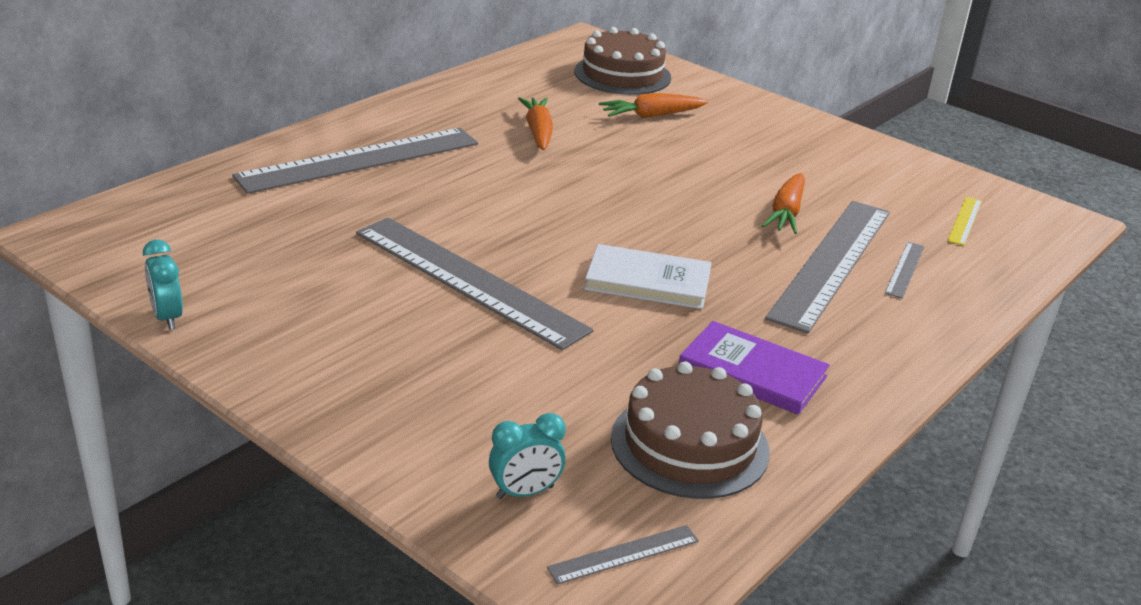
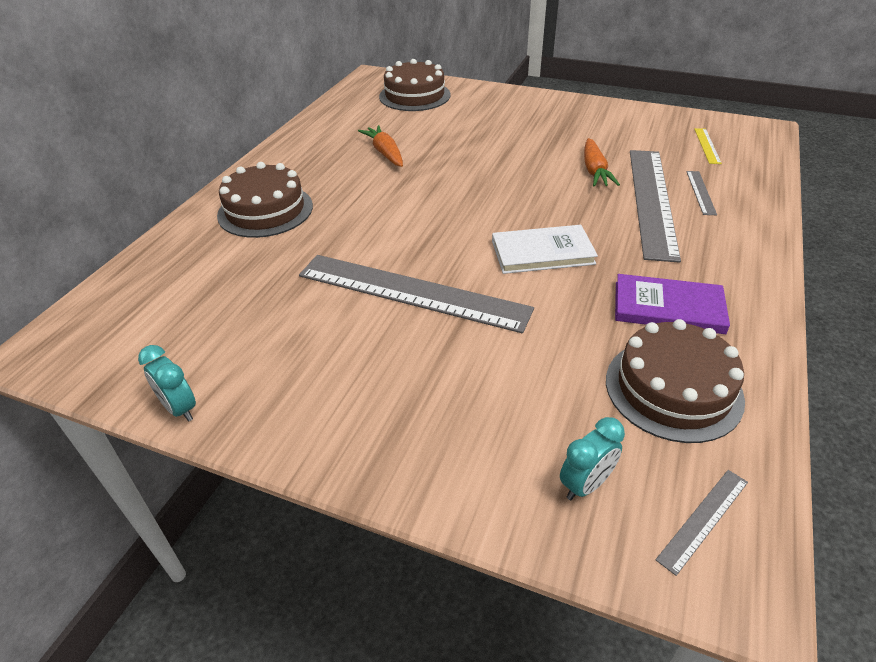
camera: 15 degrees left, 10 degrees up
grey ruler [232,128,478,194] -> brown cake [217,162,313,238]
orange carrot [599,93,708,118] -> none

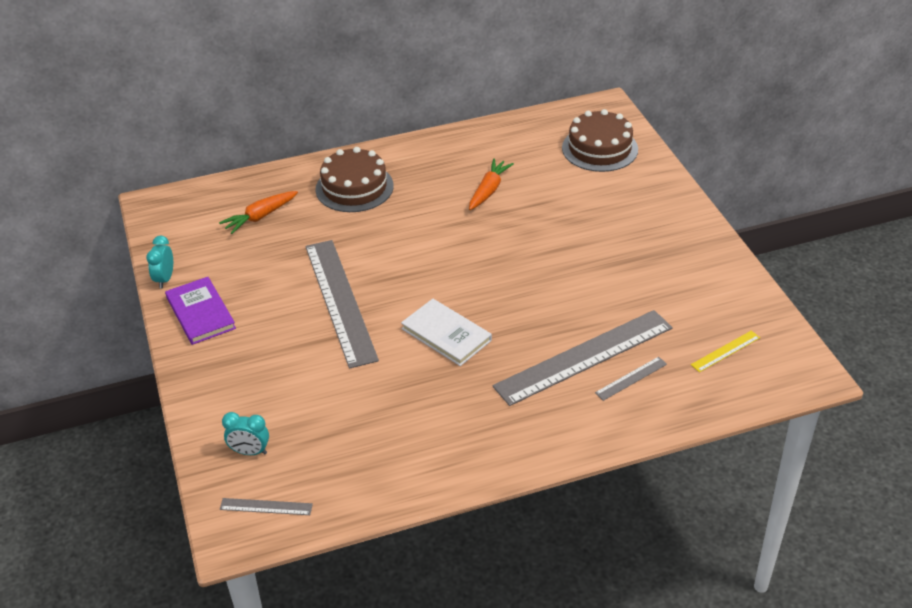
camera: 50 degrees right, 0 degrees up
orange carrot [584,138,620,187] -> orange carrot moved to [219,191,298,234]
brown cake [606,319,745,443] -> none
purple book [615,274,730,334] -> purple book moved to [165,277,236,345]

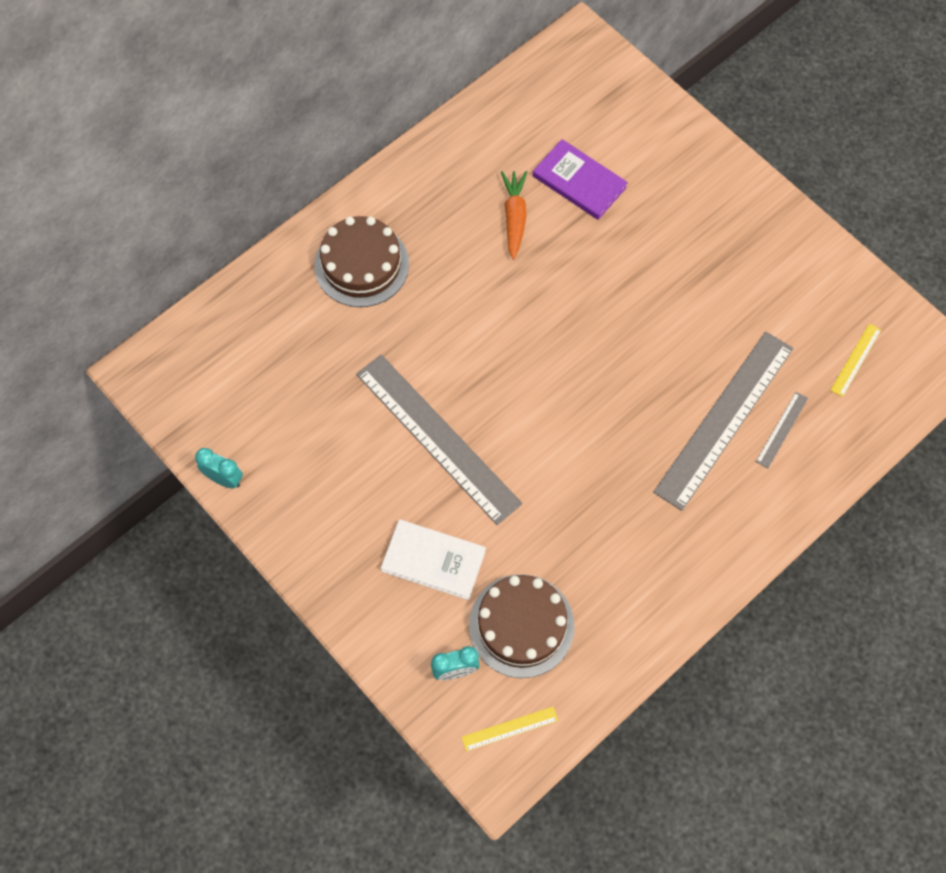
camera: 25 degrees left, 25 degrees up
turquoise clock [146,236,173,289] -> turquoise clock turned 135 degrees clockwise [195,448,243,488]
purple book [165,277,236,345] -> purple book moved to [533,139,628,220]
orange carrot [219,191,298,234] -> none
grey ruler [220,498,313,515] -> yellow ruler [462,707,558,751]
white book [401,299,492,366] -> white book moved to [381,519,486,600]
brown cake [562,109,638,172] -> brown cake moved to [469,574,575,678]

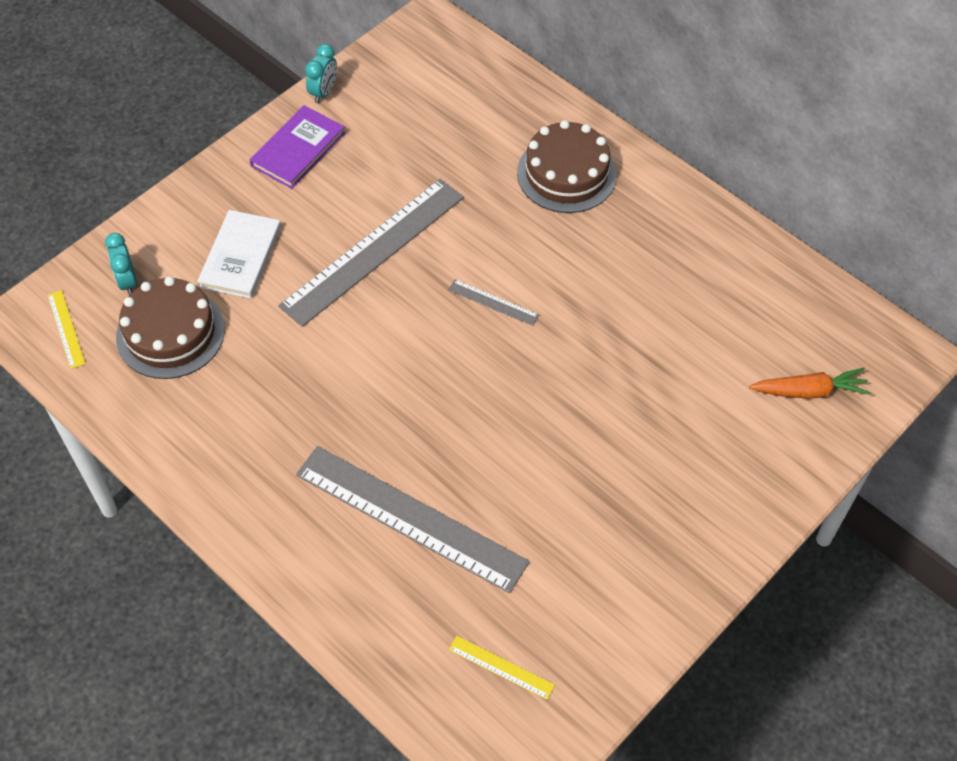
camera: 85 degrees right, 10 degrees down
orange carrot [501,171,527,260] -> orange carrot moved to [749,368,871,399]
purple book [533,139,628,220] -> purple book moved to [250,105,345,189]
grey ruler [756,392,808,469] -> grey ruler moved to [448,279,539,326]

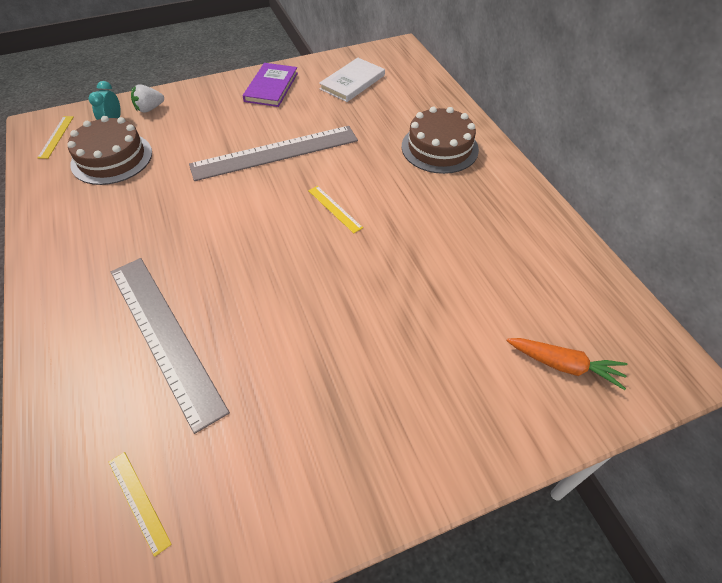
camera: 25 degrees right, 5 degrees down
white book [197,210,281,299] -> white book moved to [319,58,385,102]
purple book [250,105,345,189] -> purple book turned 45 degrees counterclockwise [243,63,298,107]
turquoise clock [305,44,337,104] -> none
grey ruler [448,279,539,326] -> yellow ruler [308,186,363,233]
none -> white strawberry [131,84,164,113]

